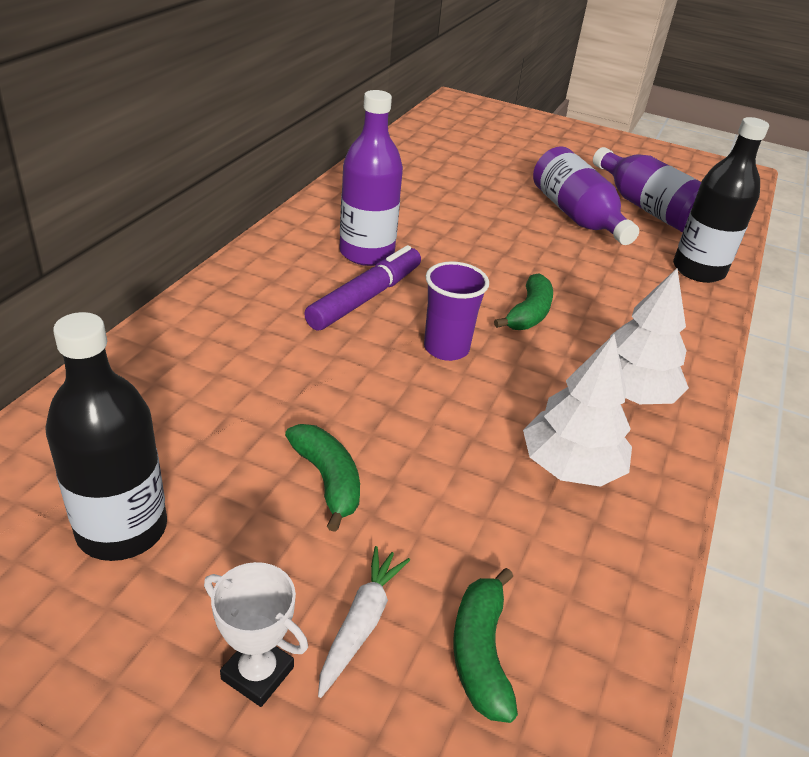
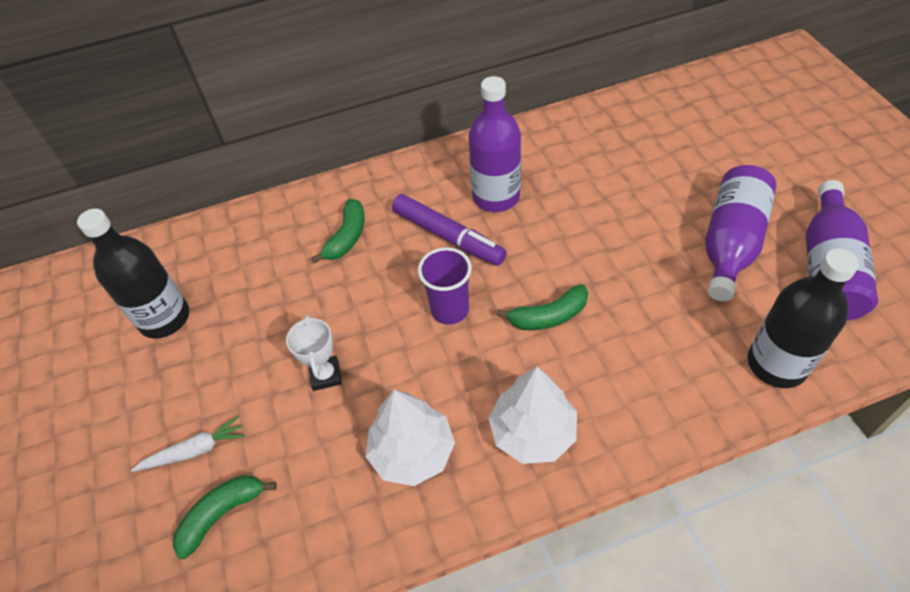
camera: 55 degrees right, 15 degrees up
white trophy [204,562,308,707] -> white trophy moved to [286,315,342,391]
green banana [285,424,360,532] -> green banana moved to [311,199,365,263]
purple marker [304,245,421,331] -> purple marker turned 45 degrees clockwise [392,194,507,266]

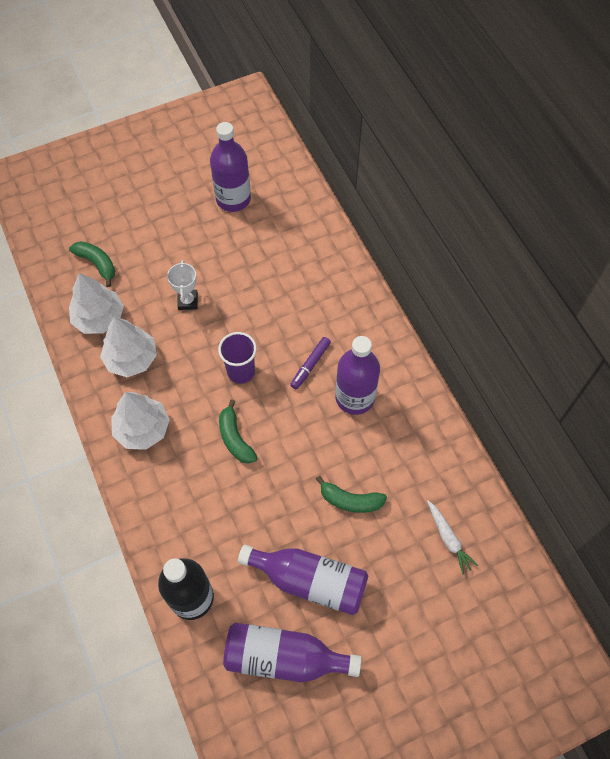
camera: 80 degrees right, 10 degrees up
black bottle [77,208,189,339] -> purple bottle [210,122,251,212]
white carrot [131,416,245,472] -> white carrot moved to [427,500,478,574]
white trophy [286,315,342,391] -> white trophy turned 75 degrees counterclockwise [167,260,198,310]
green banana [311,199,365,263] -> green banana moved to [316,476,387,513]
purple marker [392,194,507,266] -> purple marker [290,337,331,389], size x0.61
none -> white tree [69,273,124,334]

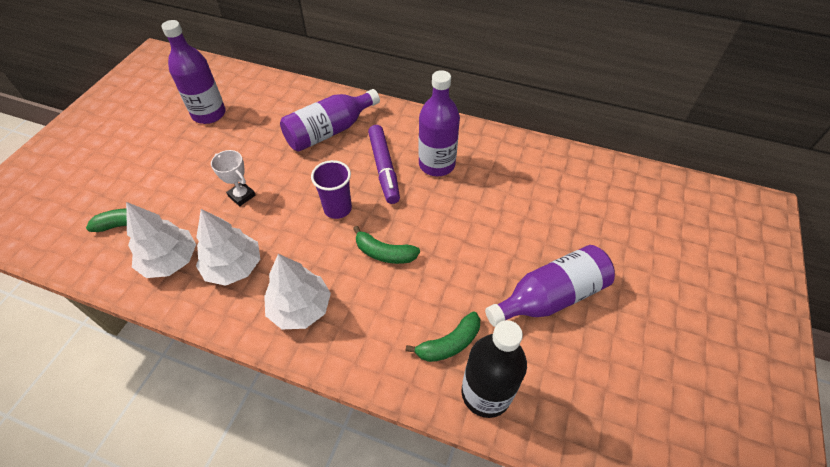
camera: 45 degrees left, 10 degrees down
purple bottle [223,623,361,682] -> purple bottle moved to [280,89,380,152]
purple marker [290,337,331,389] -> purple marker [368,125,400,204], size x1.64
green banana [316,476,387,513] -> green banana moved to [406,311,480,362]
white carrot [427,500,478,574] -> none

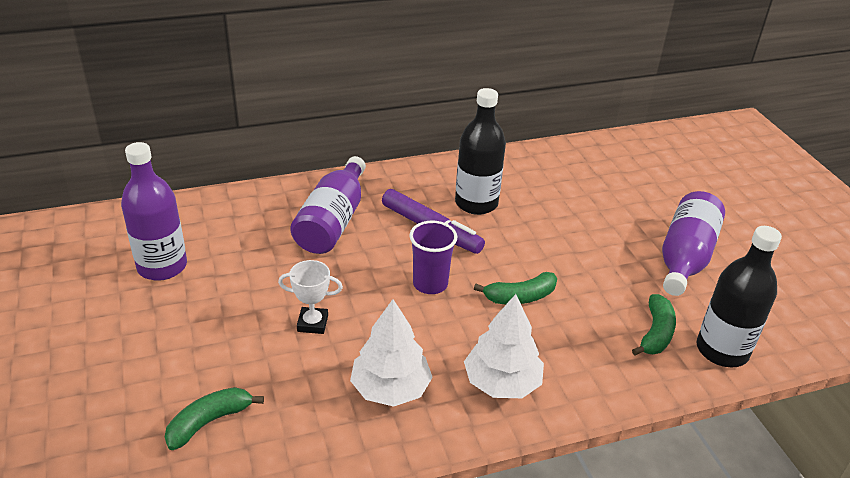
camera: 40 degrees left, 15 degrees down
white tree [126,202,196,278] -> none
purple bottle [418,70,460,176] -> black bottle [455,88,506,215]

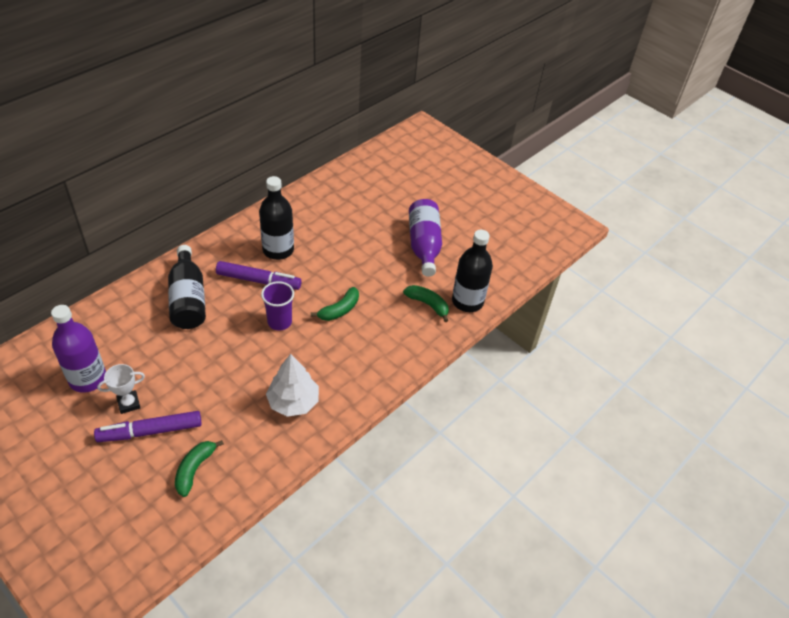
camera: 30 degrees left, 10 degrees up
white trophy [278,260,343,334] -> white trophy moved to [97,364,145,414]
purple bottle [290,156,366,254] -> black bottle [168,245,206,329]
white tree [464,294,544,398] -> none
green banana [632,294,676,355] -> green banana turned 45 degrees counterclockwise [403,285,449,322]
none -> purple marker [94,411,202,442]

